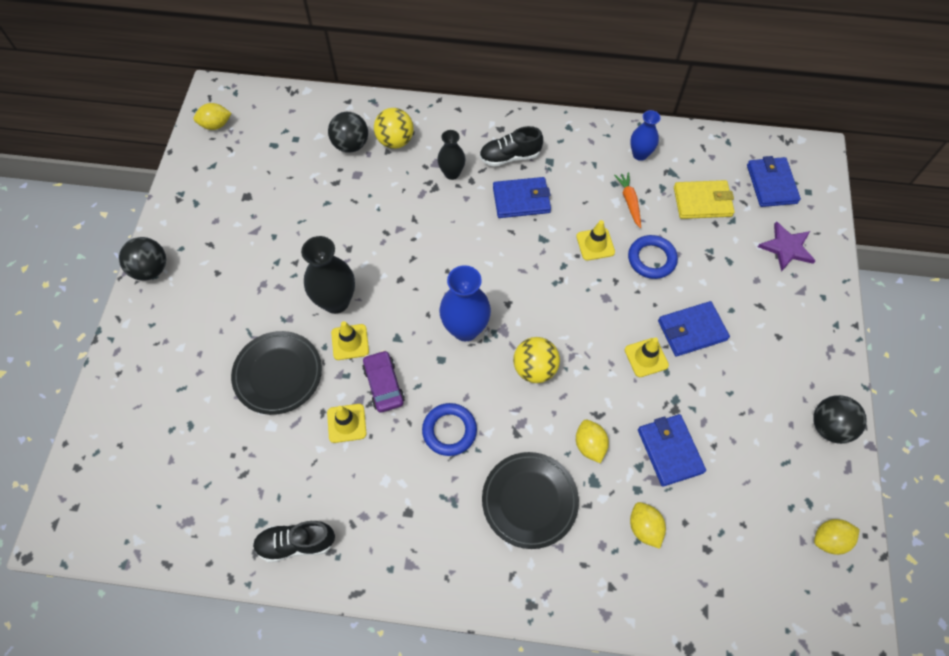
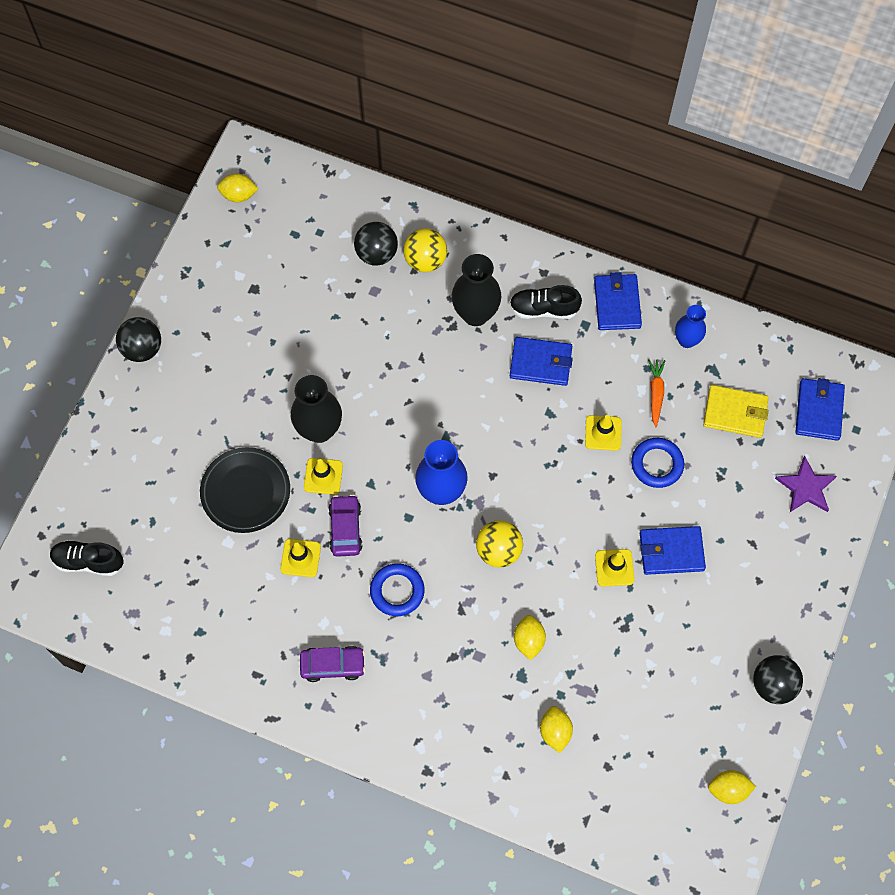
camera: 15 degrees right, 5 degrees up
black shoe [253,521,335,563] -> black shoe moved to [50,540,124,576]
black vase [437,130,466,180] -> black vase [452,254,501,326], size x1.61
black plate [482,452,579,549] -> none
blue wallet [638,414,706,487] -> blue wallet moved to [594,272,642,330]
none -> purple car [300,646,365,682]

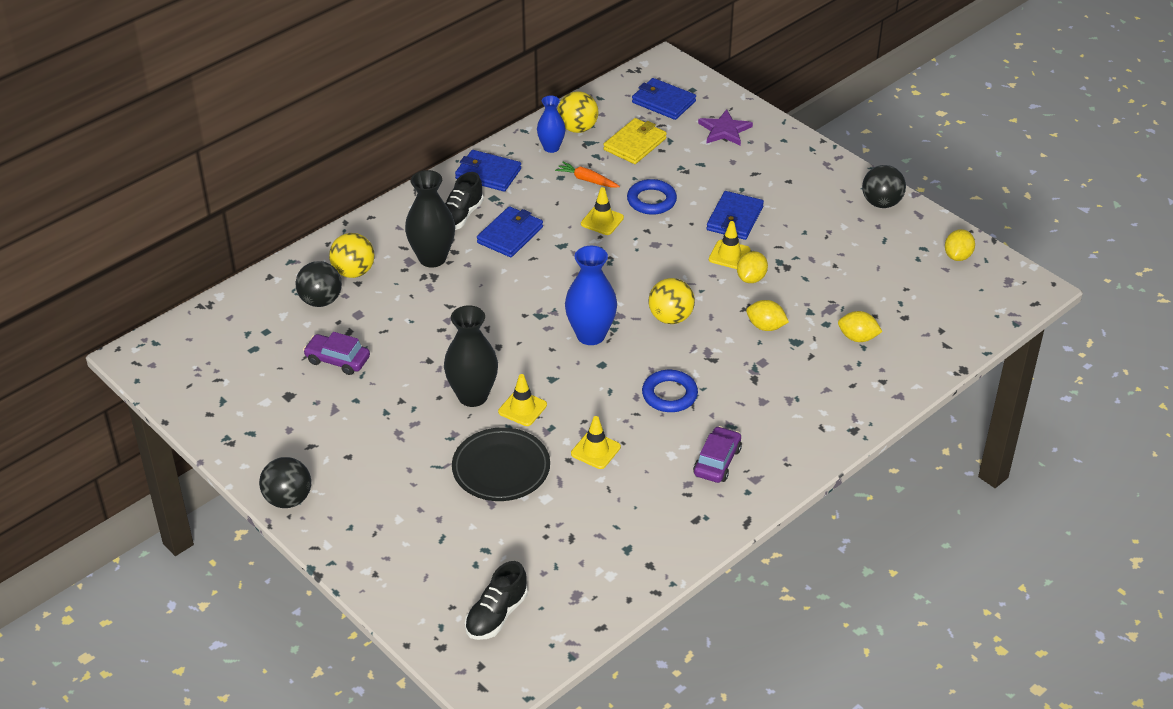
camera: 65 degrees left, 25 degrees down
yellow lemon [217,174,258,203] -> yellow lemon moved to [737,251,768,283]
purple car [328,494,362,557] -> purple car moved to [303,332,370,375]
none -> yellow ball [557,91,598,133]

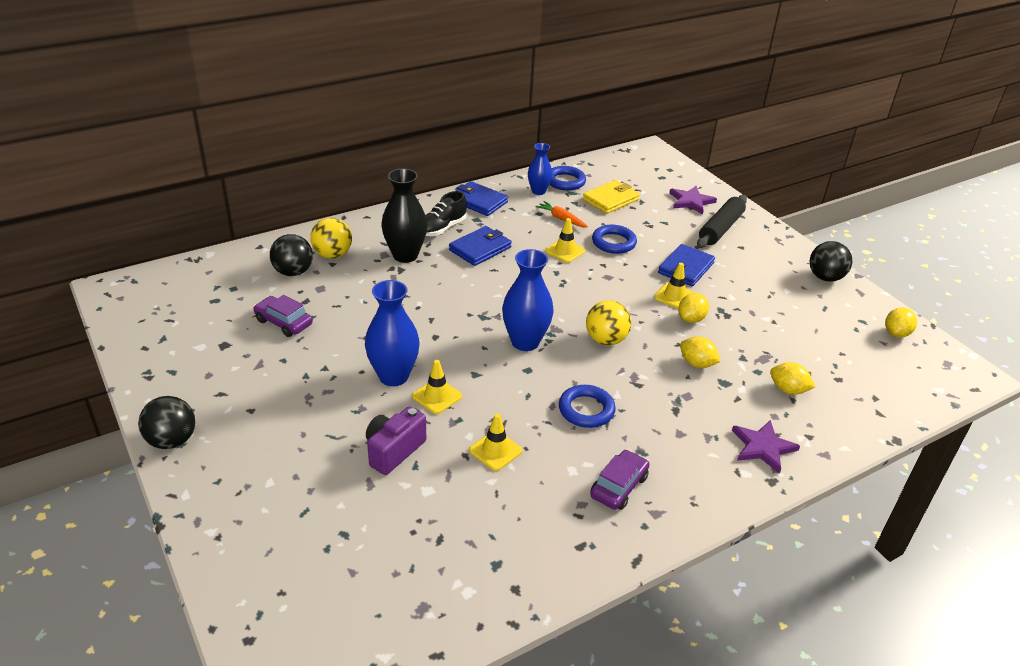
camera: 10 degrees right, 5 degrees down
black vase [444,305,498,407] -> blue vase [365,280,420,386]
black plate [452,427,550,501] -> purple camera [366,406,426,475]
black shoe [465,561,528,640] -> none
yellow ball [557,91,598,133] -> blue ring [549,166,586,191]
blue wallet [632,78,696,120] -> none
none -> black rolling pin [697,195,747,248]
none -> purple star [732,420,800,474]

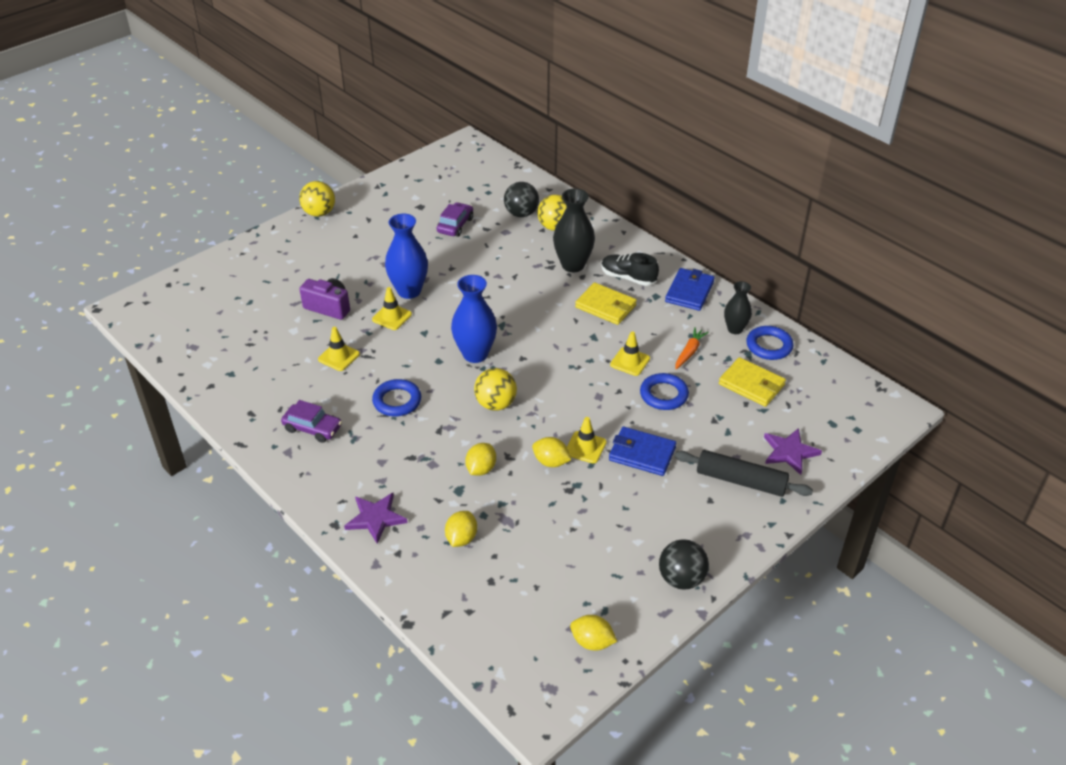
camera: 80 degrees right, 5 degrees up
black ball [138,396,195,449] -> yellow ball [299,181,335,217]
blue wallet [449,226,512,266] -> yellow wallet [575,282,637,325]
blue vase [528,143,552,195] -> black vase [724,281,752,334]

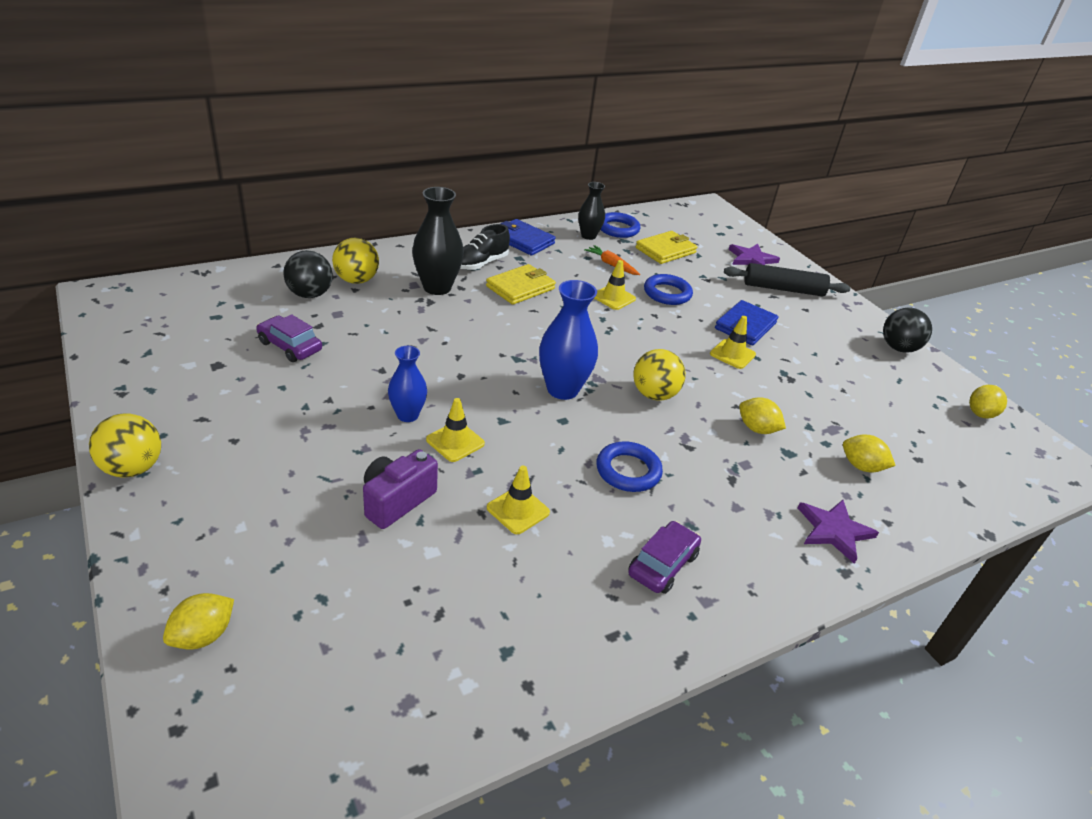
camera: 80 degrees left, 5 degrees down
blue vase [385,214,428,299] -> blue vase [388,346,427,422], size x0.62
yellow lemon [532,437,571,467] -> yellow lemon moved to [163,593,234,649]
black rolling pin [675,450,813,497] -> black rolling pin turned 60 degrees clockwise [724,263,850,296]

